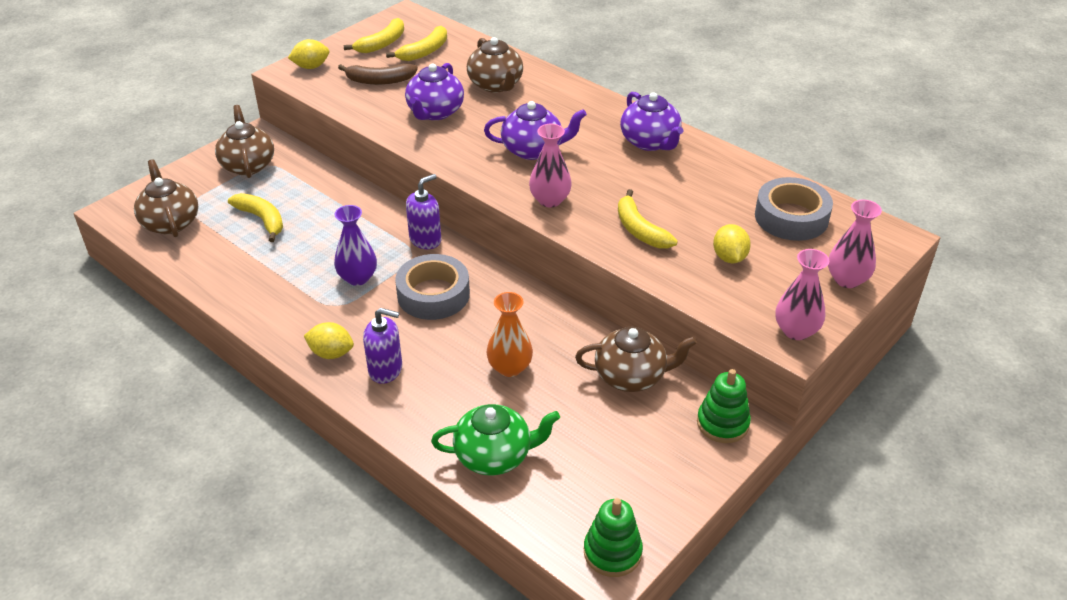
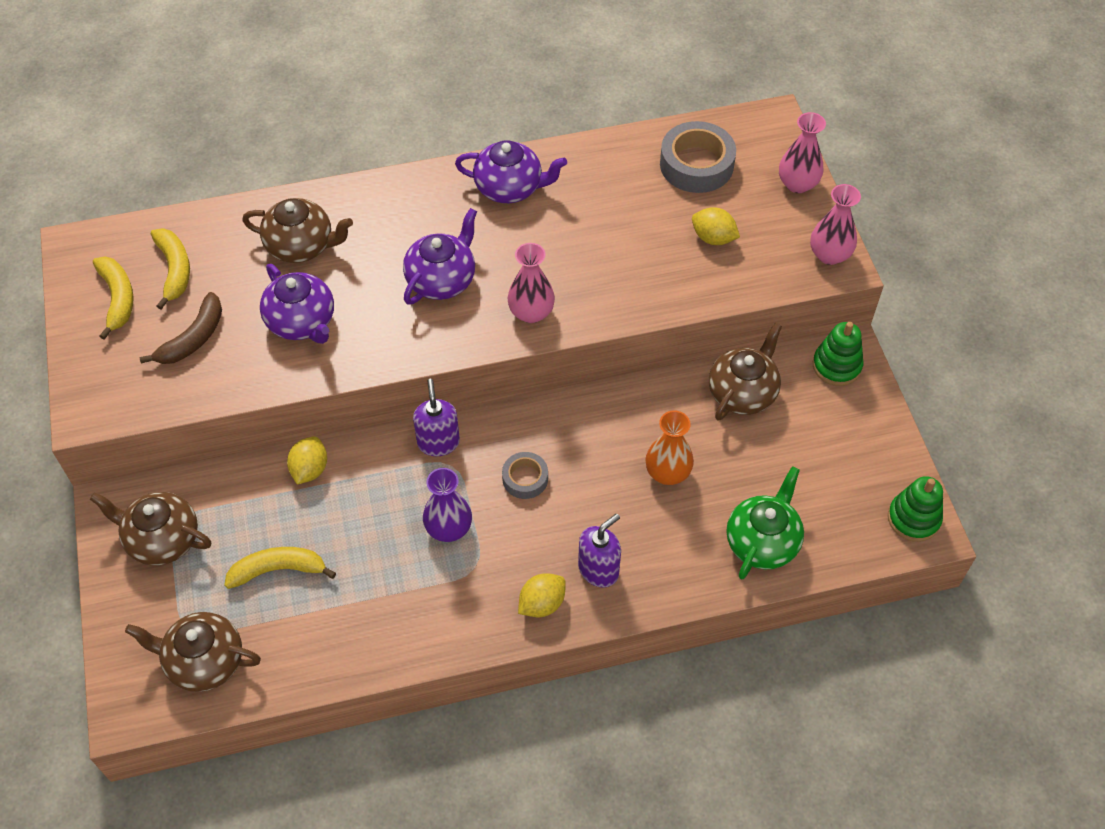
camera: 55 degrees left, 15 degrees up
yellow lemon [288,39,329,69] -> yellow lemon moved to [287,437,327,484]
grey tape [395,254,470,320] -> grey tape [502,452,548,499], size x0.56
yellow banana [618,189,678,248] -> none

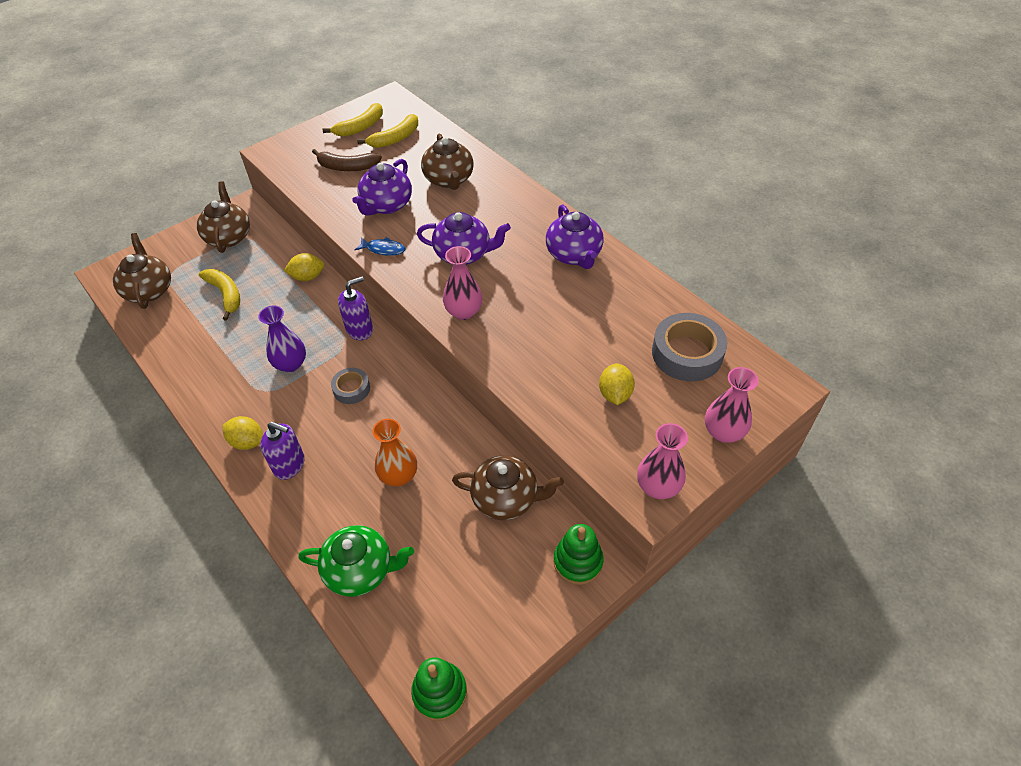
camera: 65 degrees right, 5 degrees down
none -> blue fish [355,237,405,256]

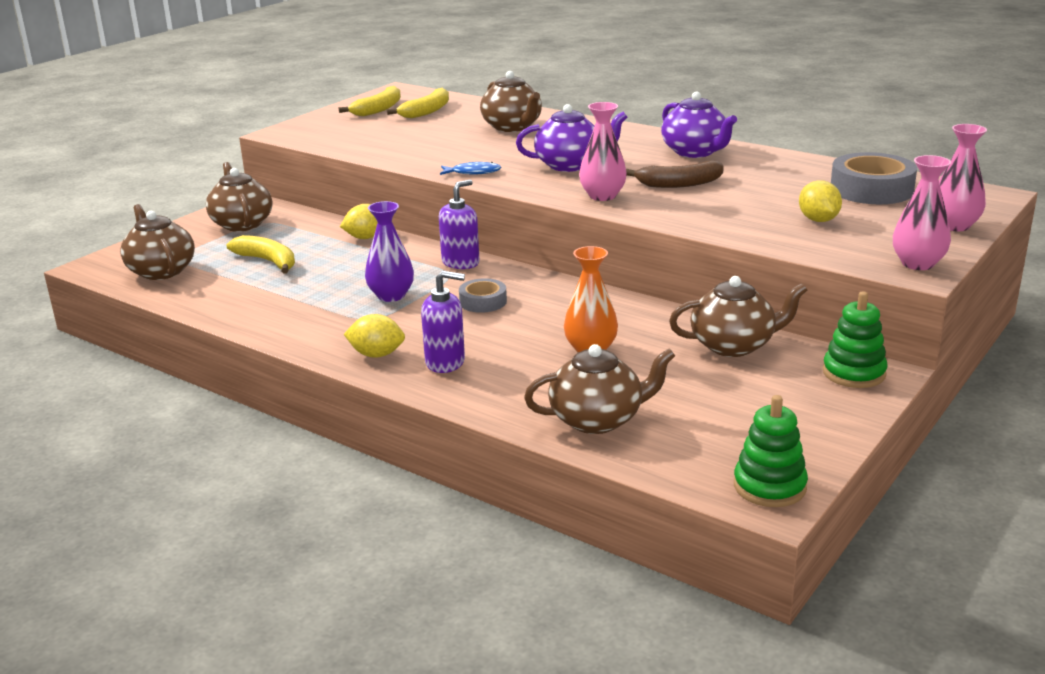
camera: 15 degrees left, 25 degrees down
green teapot [299,525,414,597] -> brown teapot [524,344,675,434]
brown banana [312,149,382,171] -> brown banana moved to [626,161,724,188]
purple teapot [352,159,412,216] -> none

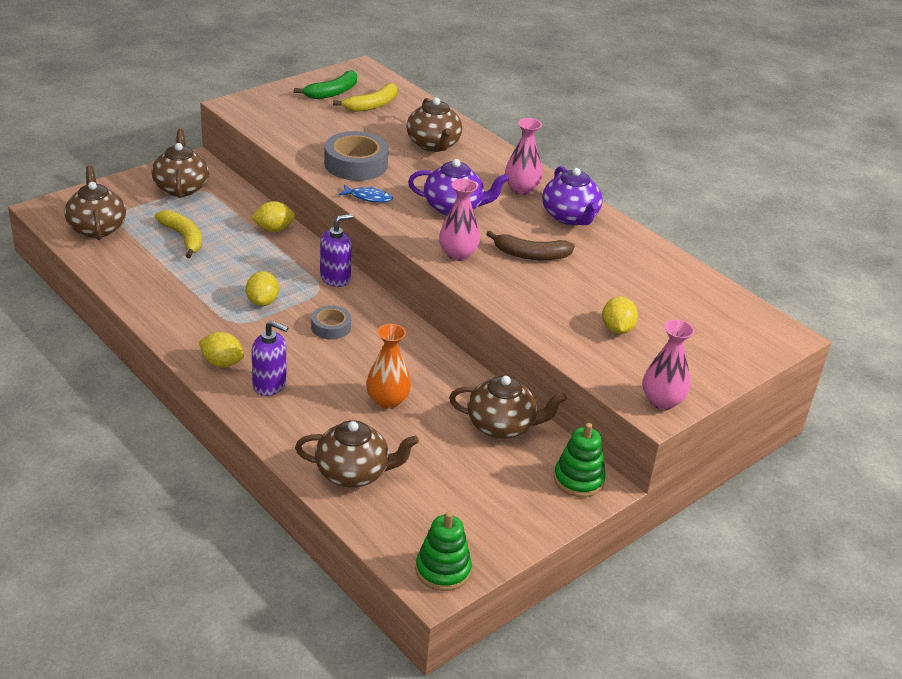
camera: 10 degrees right, 10 degrees up
yellow banana [339,86,401,116] -> green banana [294,70,357,99]
purple vase [365,201,414,302] -> yellow lemon [246,271,279,306]
grey tape [831,152,917,204] -> grey tape moved to [324,131,389,181]
pink vase [939,124,987,231] -> pink vase moved to [505,118,543,195]

